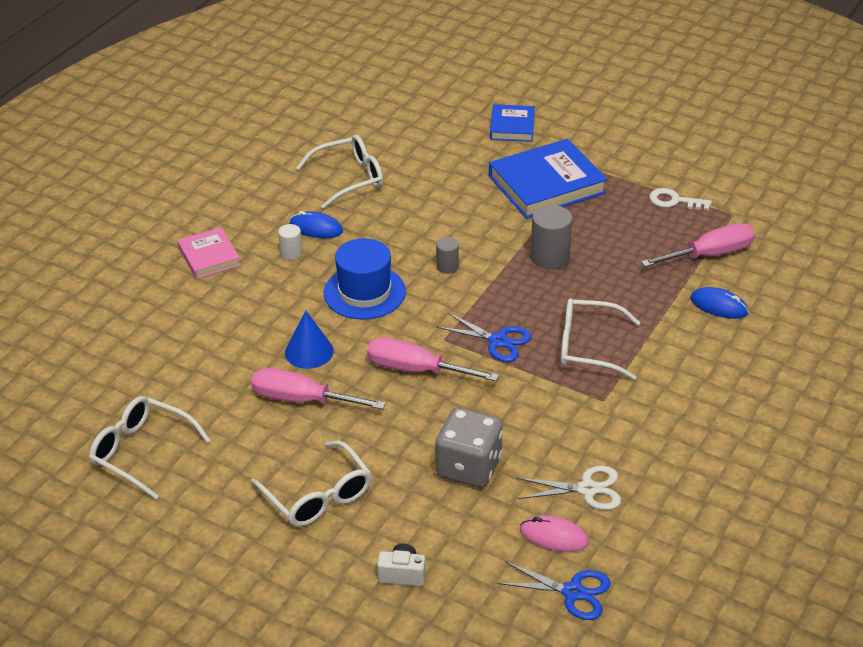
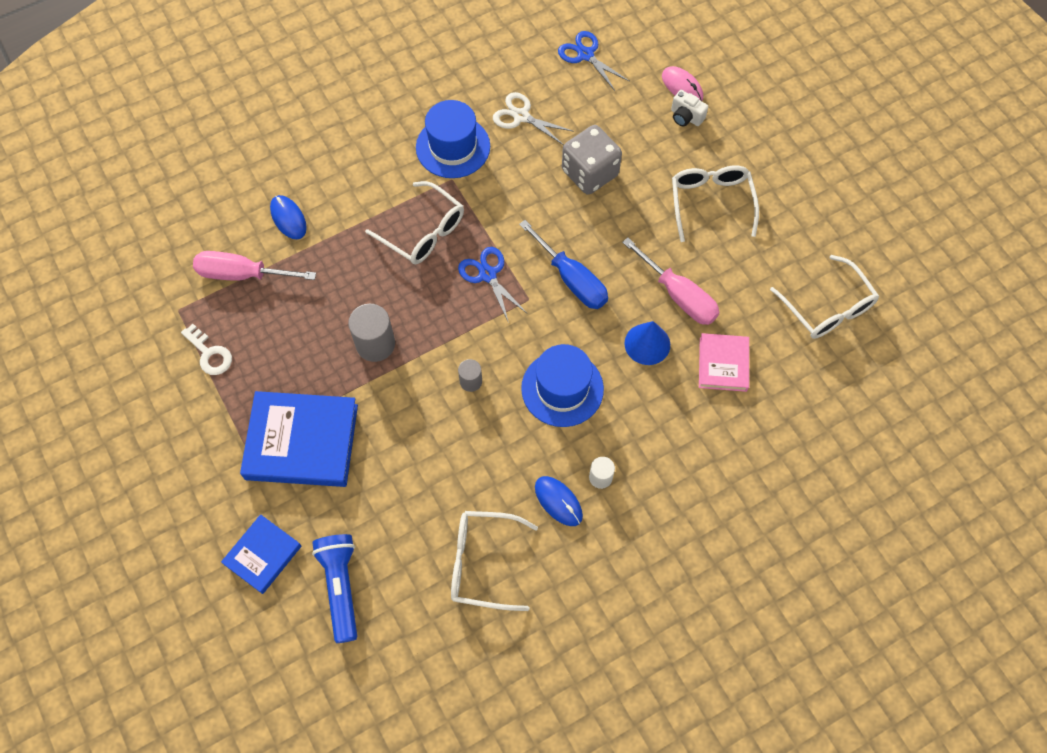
camera: 150 degrees left, 25 degrees up
pink book [177,227,241,279] -> pink book moved to [699,333,749,392]
pink screwdriver [367,337,499,381] -> blue screwdriver [519,220,608,309]
pink mouse [520,515,589,552] -> pink mouse moved to [662,66,703,101]
none -> blue flashlight [312,534,357,643]
none -> blue hat [416,100,490,178]

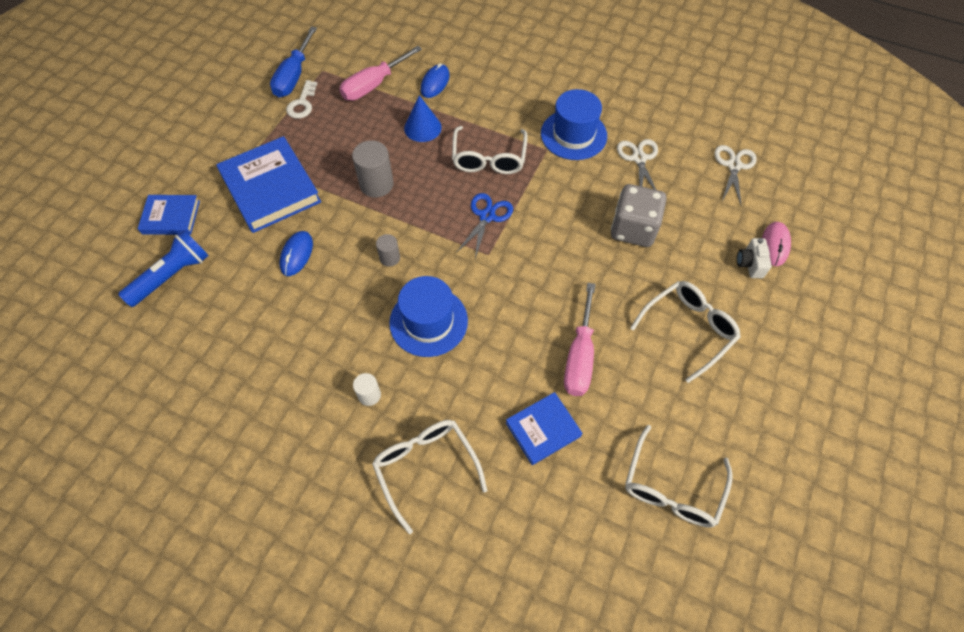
camera: 55 degrees right, 5 degrees down
pink screwdriver [193,251,316,281] -> pink screwdriver turned 105 degrees counterclockwise [340,46,422,101]
white glasses [451,511,538,611] -> white glasses moved to [372,420,488,534]
blue screwdriver [519,220,608,309] -> blue screwdriver moved to [270,26,317,98]
blue mouse [535,476,583,526] -> blue mouse moved to [280,231,313,276]
blue scissors [558,31,629,91] -> white scissors [714,145,757,206]
blue cone [624,321,670,365] -> blue cone moved to [404,95,442,142]
pink book [699,333,749,392] -> blue book [506,392,582,465]

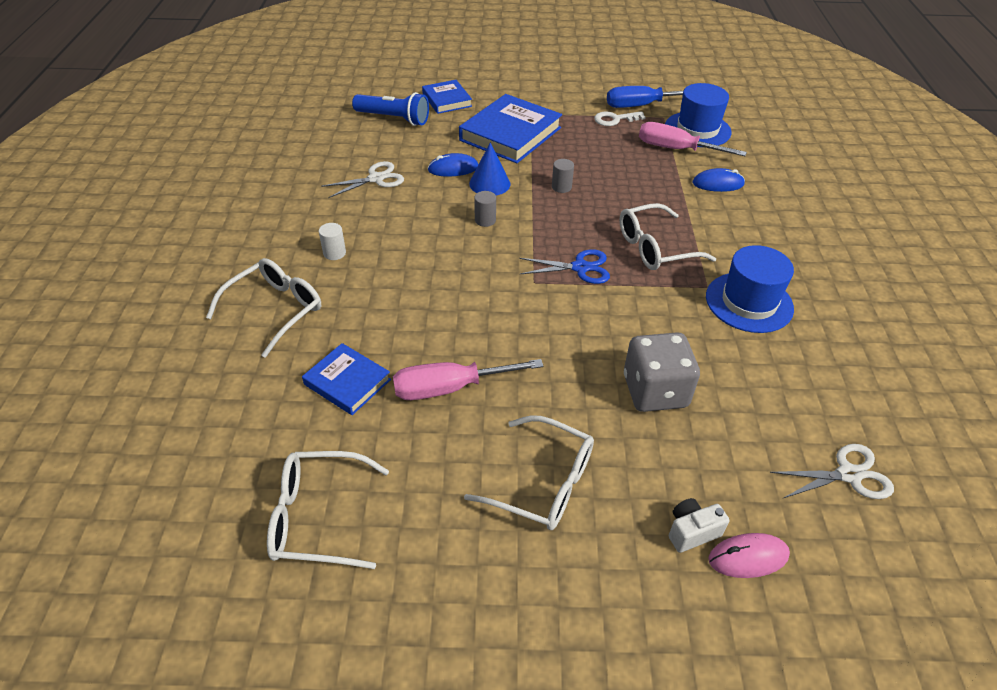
camera: 65 degrees right, 15 degrees down
grey cylinder [352,140,394,198] -> grey cylinder [552,159,574,193], size x0.57
blue hat [389,276,468,357] -> blue hat moved to [665,83,731,147]
blue cone [404,95,442,142] -> blue cone moved to [469,143,511,195]
white scissors [617,139,658,190] -> white scissors moved to [321,161,404,198]

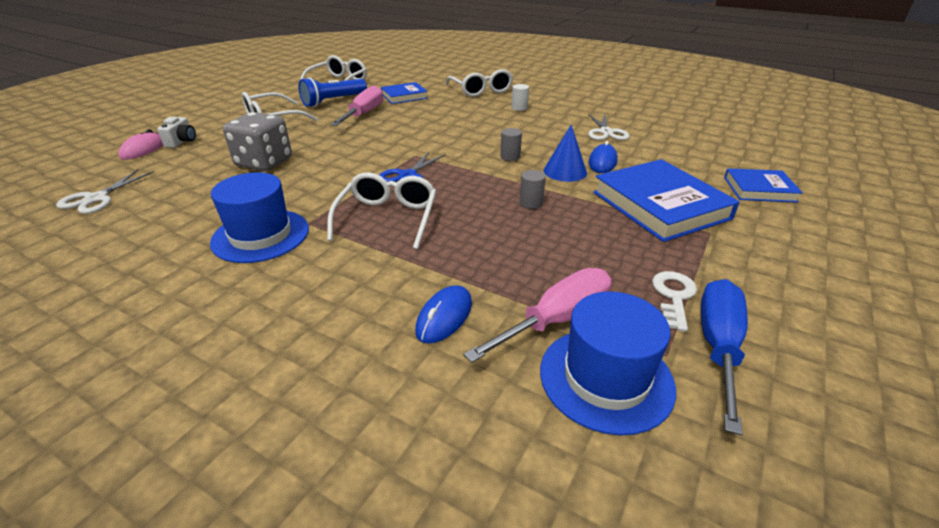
camera: 120 degrees right, 10 degrees down
blue flashlight [352,92,429,126] -> blue flashlight moved to [299,77,367,107]

